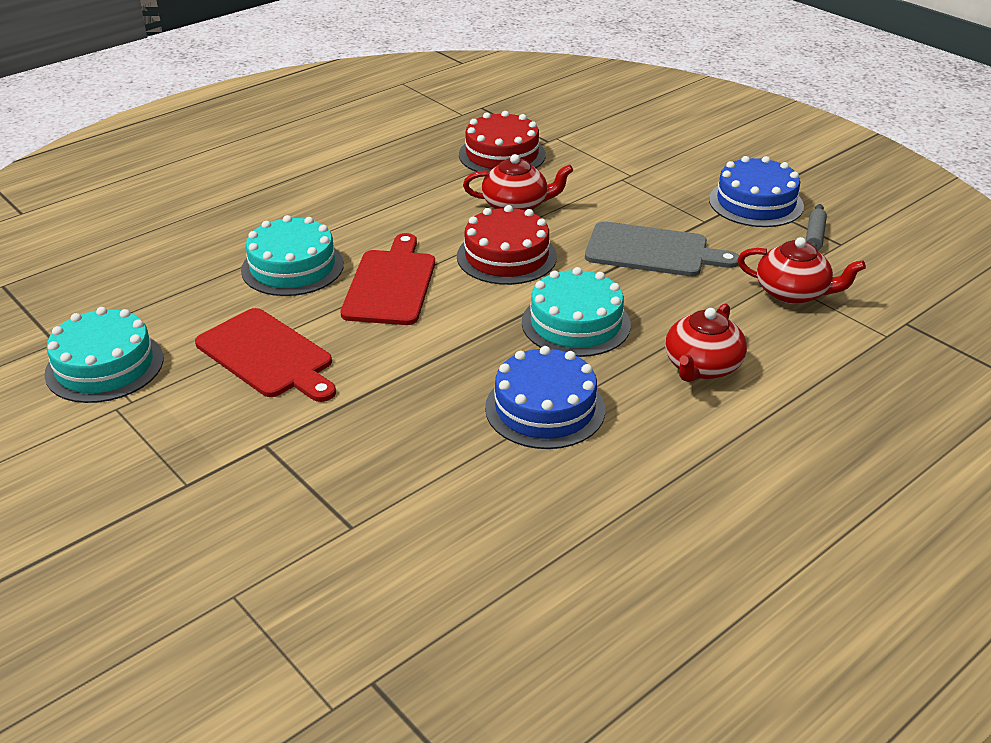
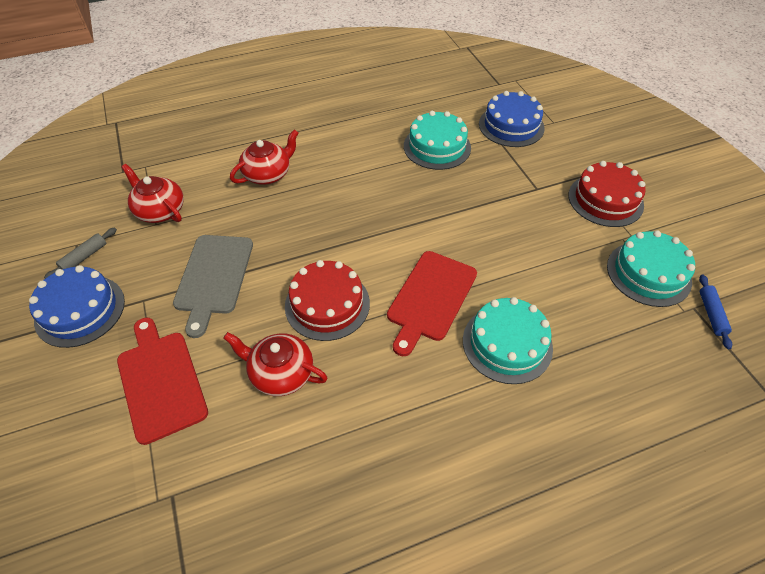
camera: 160 degrees left, 15 degrees up
red cutting board [195,308,336,402] -> red cutting board moved to [117,317,208,445]
red cake [459,111,546,173] -> red cake moved to [569,161,646,227]
blue cake [485,346,605,449] -> blue cake moved to [479,91,545,147]
turquoise cake [522,267,631,357] -> turquoise cake moved to [404,111,471,170]
grey cutting board [585,221,739,276] -> grey cutting board turned 120 degrees counterclockwise [173,235,253,338]
none -> blue rolling pin [699,274,732,349]

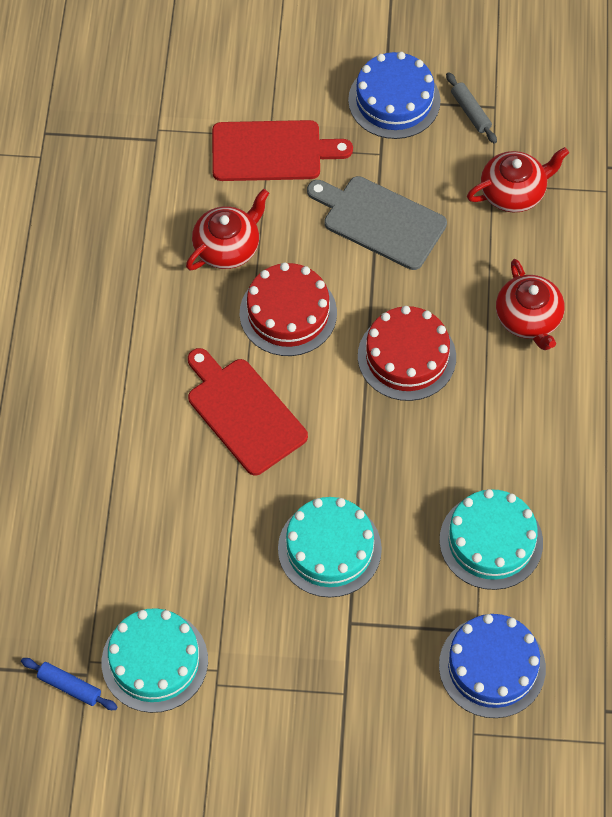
camera: 115 degrees right, 10 degrees up
turquoise cake [463,297,553,384] -> turquoise cake moved to [278,497,382,597]
red cake [569,161,646,227] -> red cake moved to [358,306,456,401]

